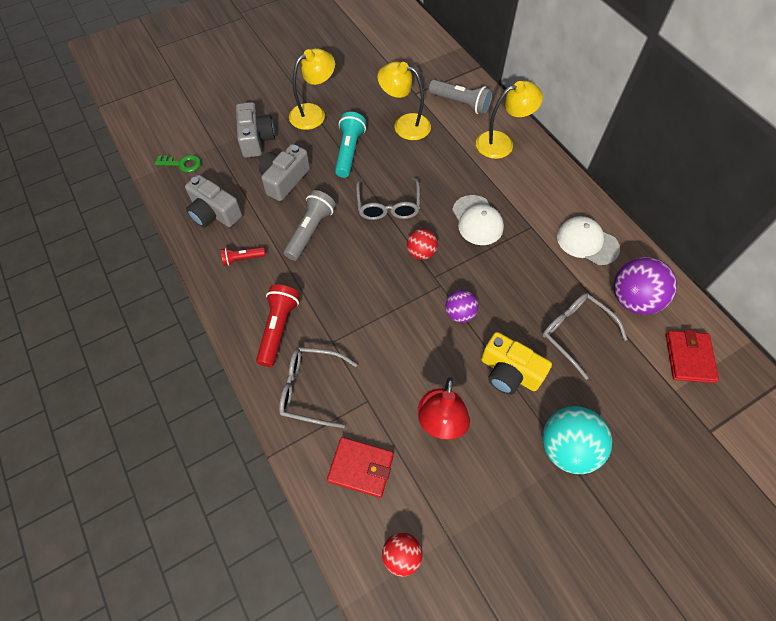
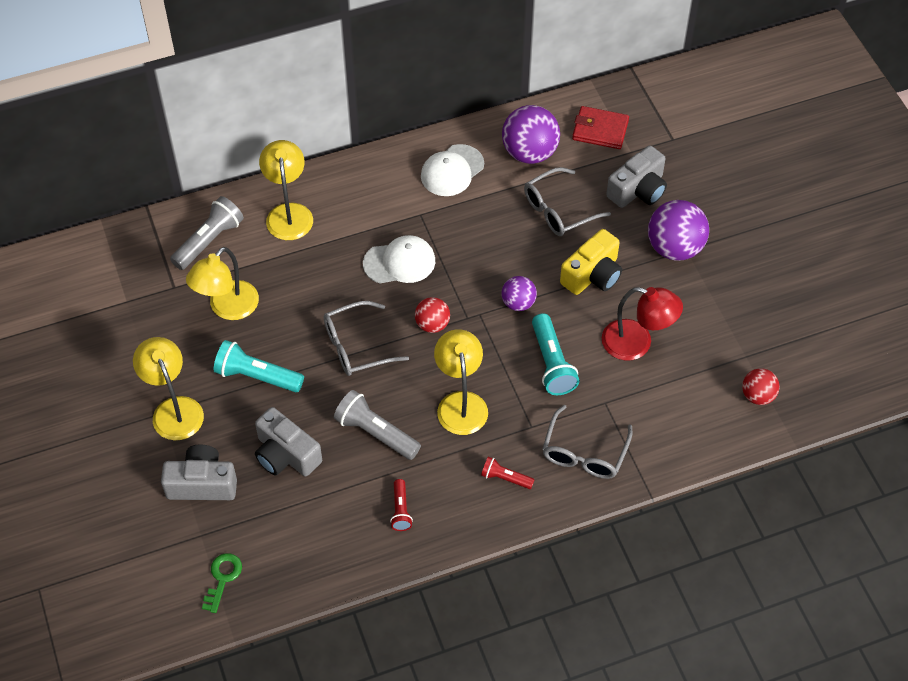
camera: 80 degrees left, 5 degrees down
grey camera [185,175,242,227] -> grey camera moved to [606,145,667,208]
red flashlight [256,284,300,367] -> red flashlight [481,457,535,489], size x0.57
red wallet [327,437,394,498] -> none
grey glasses [356,177,420,220] -> grey glasses turned 150 degrees clockwise [324,301,409,376]
turquoise ball [542,406,612,474] -> purple ball [648,200,709,261]
none -> yellow lamp [434,329,488,435]
none -> turquoise flashlight [532,313,579,395]

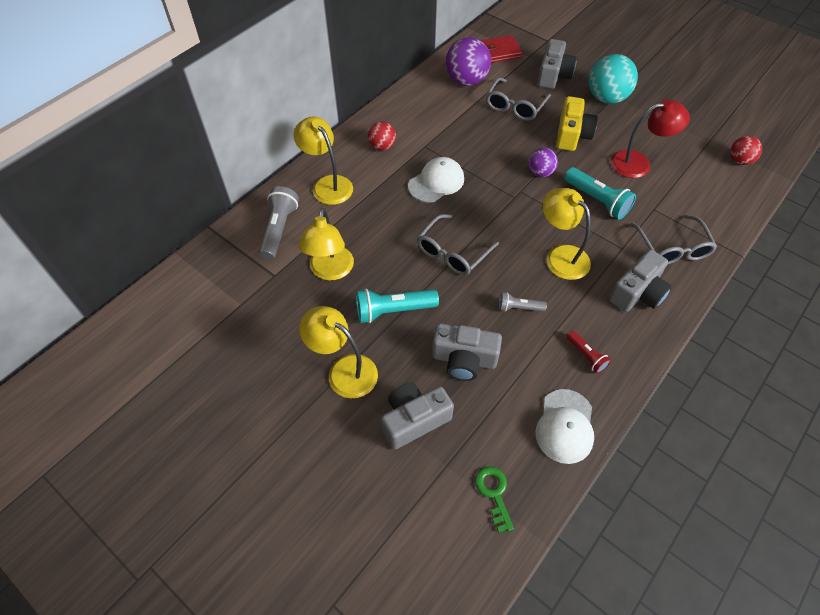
camera: 30 degrees left, 0 degrees up
grey flashlight [334,390,421,460] -> grey flashlight [499,292,547,312], size x0.57
red ball [415,297,450,333] -> red ball moved to [368,122,396,151]
white cap [421,144,484,196] -> white cap moved to [536,389,594,464]
red flashlight [481,457,535,489] -> grey camera [609,249,672,312]
purple ball [648,200,709,261] -> turquoise ball [589,54,638,104]

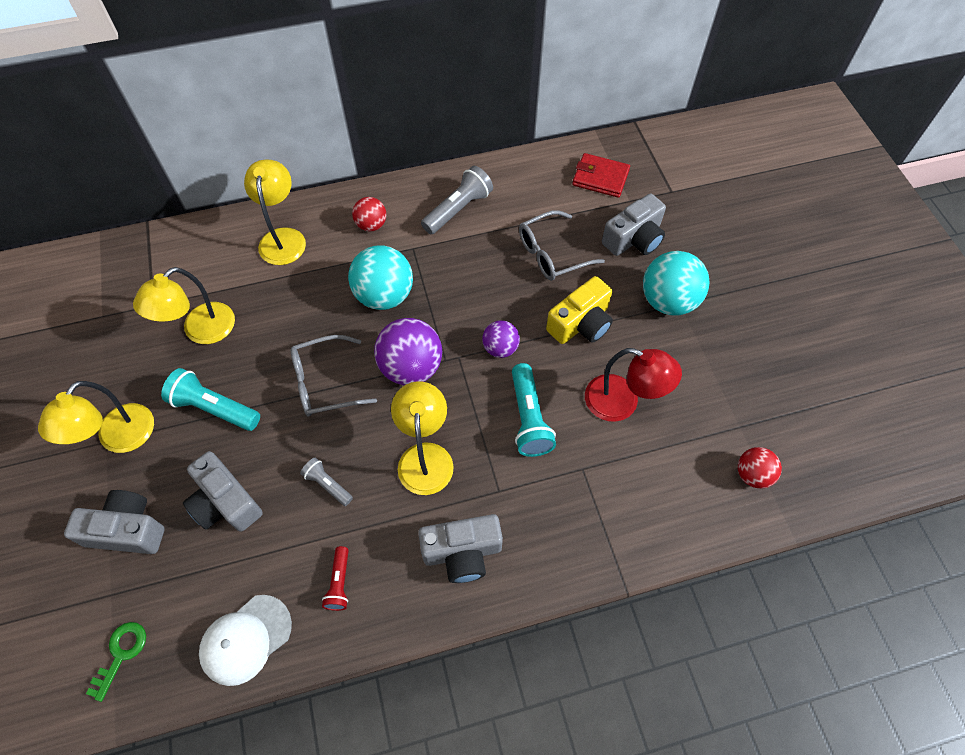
camera: 35 degrees right, 5 degrees up
grey flashlight [259,186,299,260] -> grey flashlight moved to [421,166,493,234]
yellow lamp [299,306,378,398] -> yellow lamp turned 135 degrees counterclockwise [38,381,154,453]
white cap [408,157,464,203] -> turquoise ball [348,245,413,310]
purple ball [445,37,491,86] -> purple ball moved to [374,318,442,385]
grey glasses [631,215,717,265] -> none

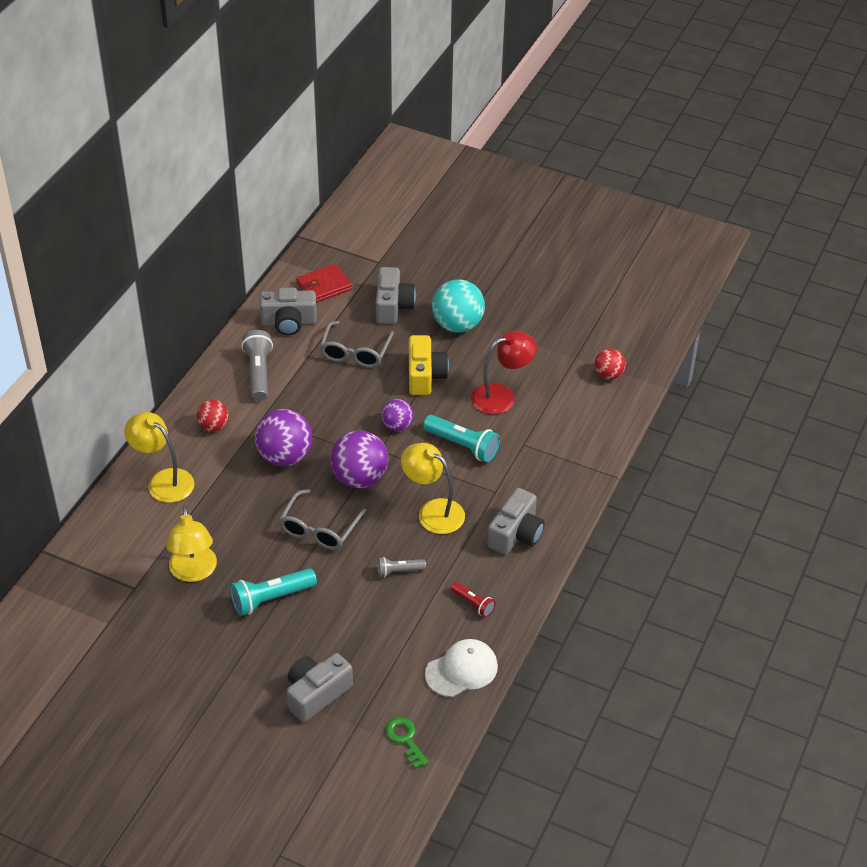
camera: 50 degrees left, 15 degrees down
yellow lamp [38,381,154,453] -> none
grey camera [183,451,263,532] -> grey camera moved to [259,288,317,336]
white cap [199,595,292,686] -> white cap turned 120 degrees counterclockwise [425,639,498,697]
turquoise ball [348,245,413,310] -> purple ball [255,409,312,466]

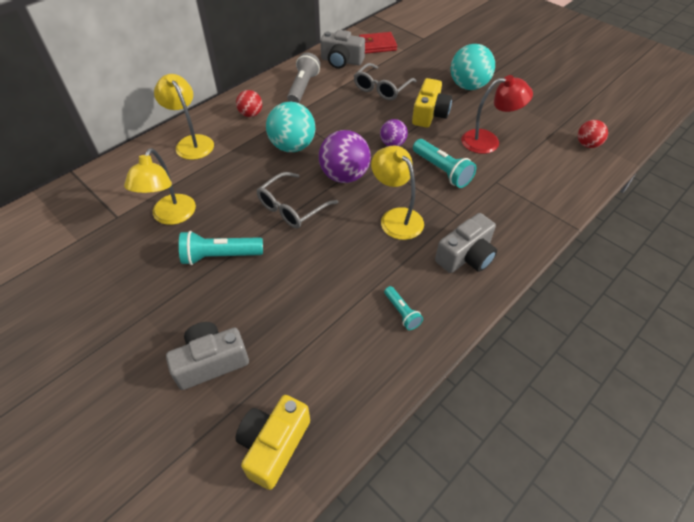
camera: 20 degrees right, 5 degrees up
purple ball [255,409,312,466] -> turquoise ball [266,102,315,152]
grey camera [376,267,416,324] -> none
grey flashlight [377,557,426,577] -> none
green key [386,717,428,769] -> yellow camera [235,395,310,490]
white cap [425,639,498,697] -> none
red flashlight [450,582,496,617] -> turquoise flashlight [384,286,423,330]

